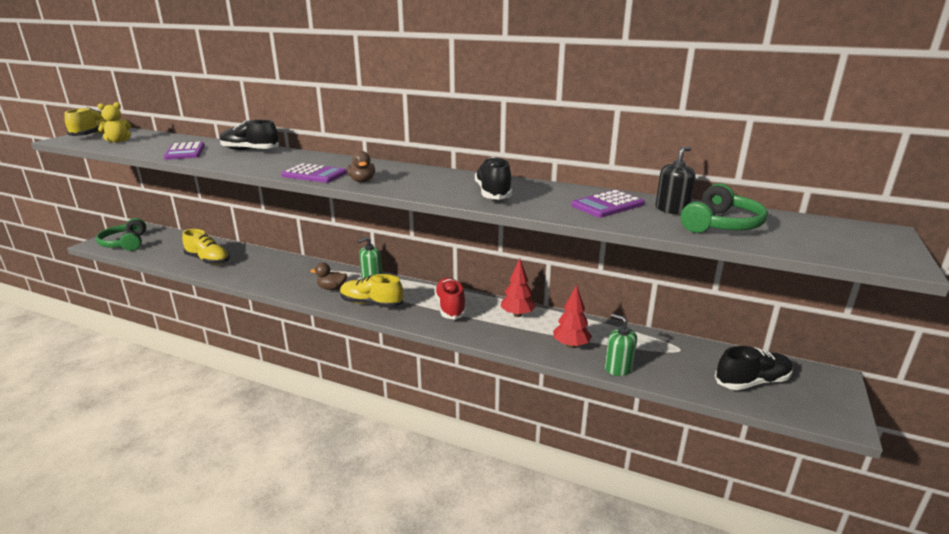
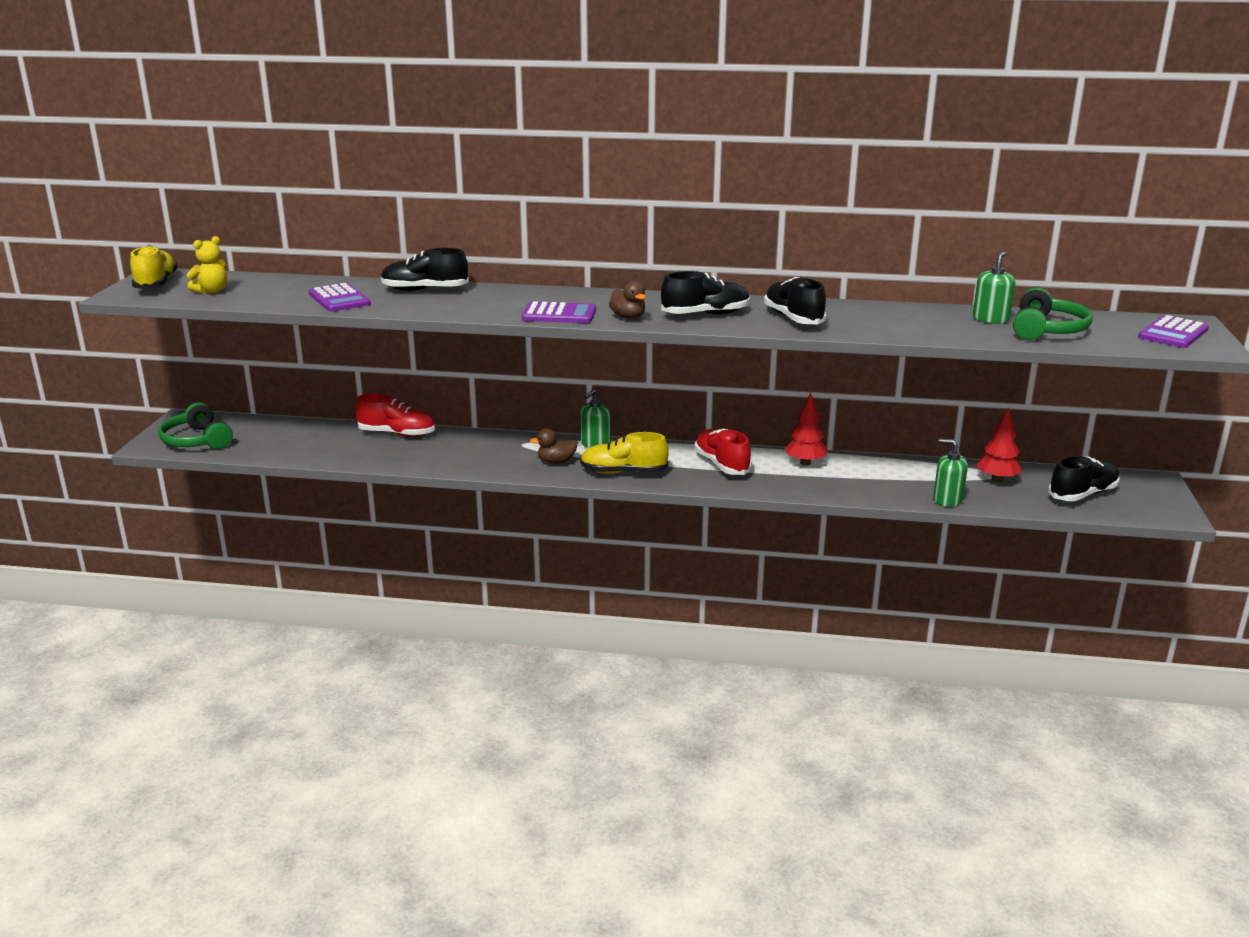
camera: 15 degrees left, 0 degrees up
yellow shoe [182,229,230,265] -> none
red tree [553,285,592,348] -> red tree moved to [977,407,1022,482]
purple calculator [571,190,645,218] -> purple calculator moved to [1138,315,1209,348]
black soap dispenser [656,147,696,215] -> green soap dispenser [973,252,1015,324]
none -> red shoe [355,393,435,437]
none -> black shoe [661,271,750,314]

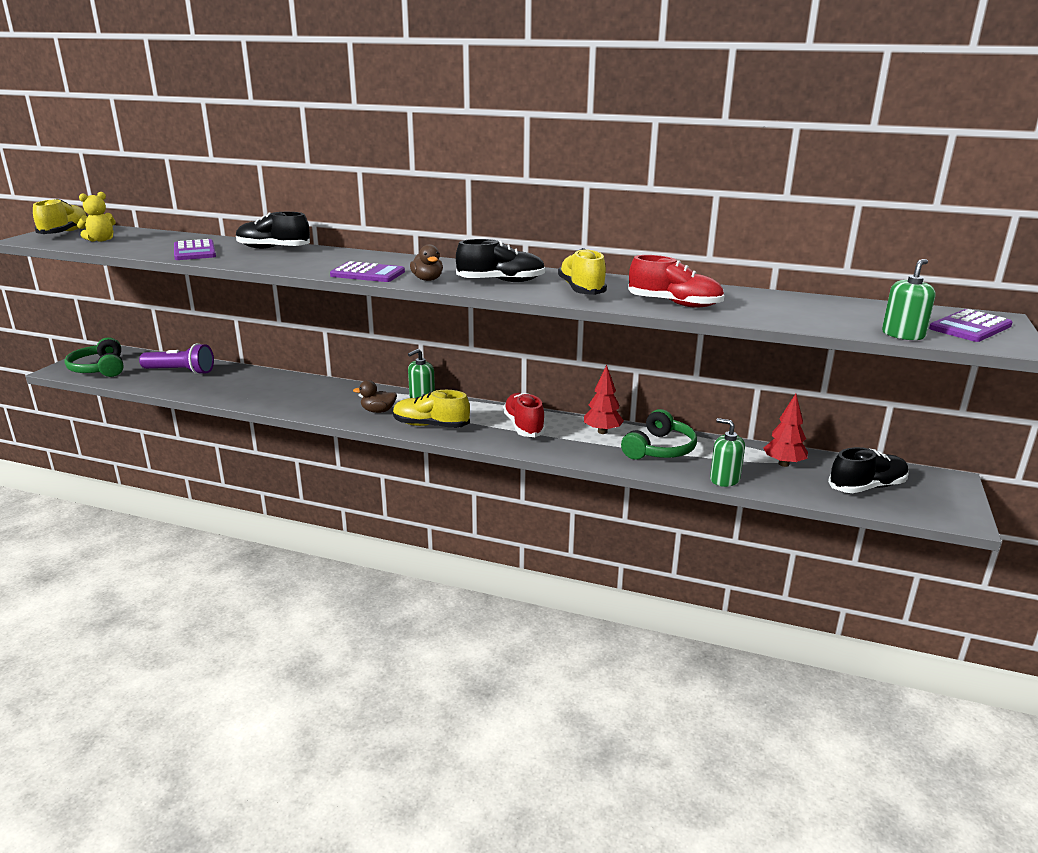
camera: 10 degrees right, 0 degrees up
red shoe [355,393,435,437] -> red shoe moved to [628,255,724,308]
black shoe [764,277,826,324] -> yellow shoe [558,248,607,295]
green soap dispenser [973,252,1015,324] -> green soap dispenser moved to [882,259,936,340]
green headphones [1013,288,1093,340] -> green headphones moved to [621,409,697,460]
none -> purple flashlight [139,343,214,375]

